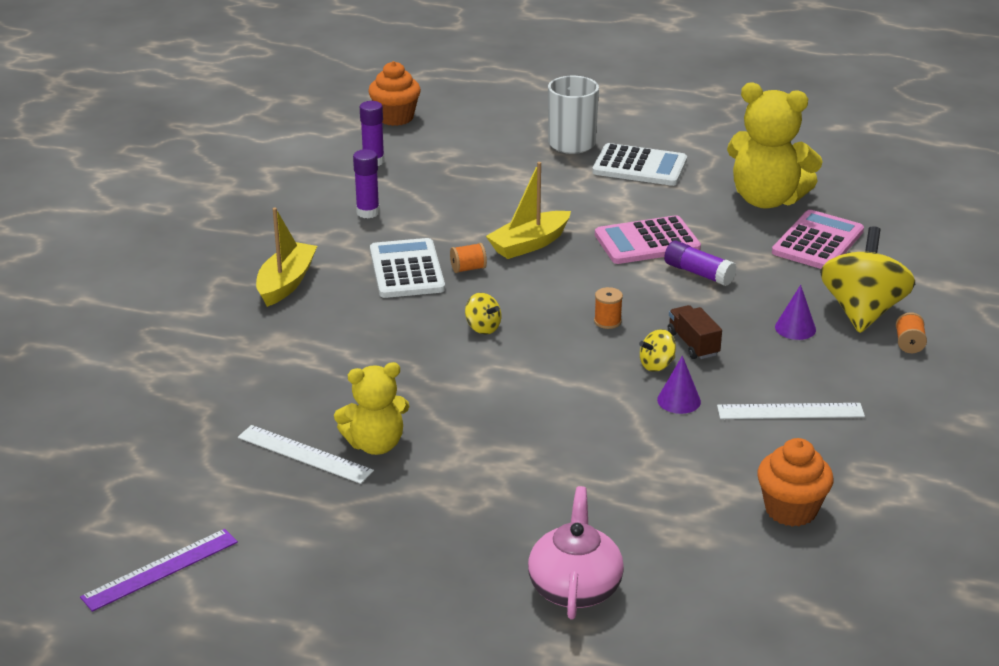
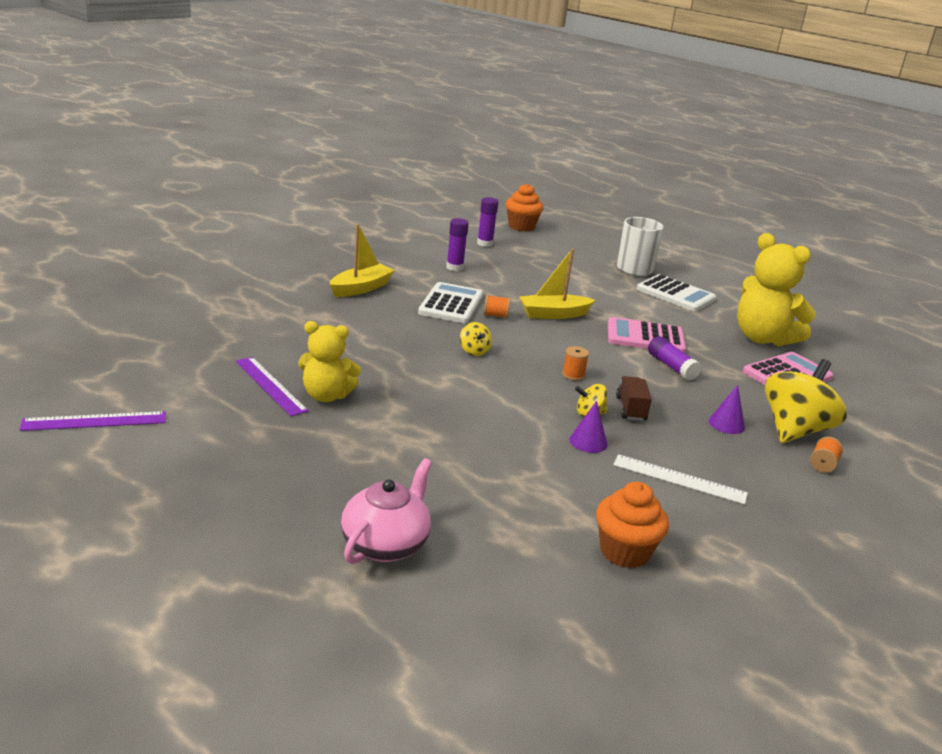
camera: 20 degrees right, 5 degrees down
white ruler [238,425,374,484] -> purple ruler [236,357,309,416]

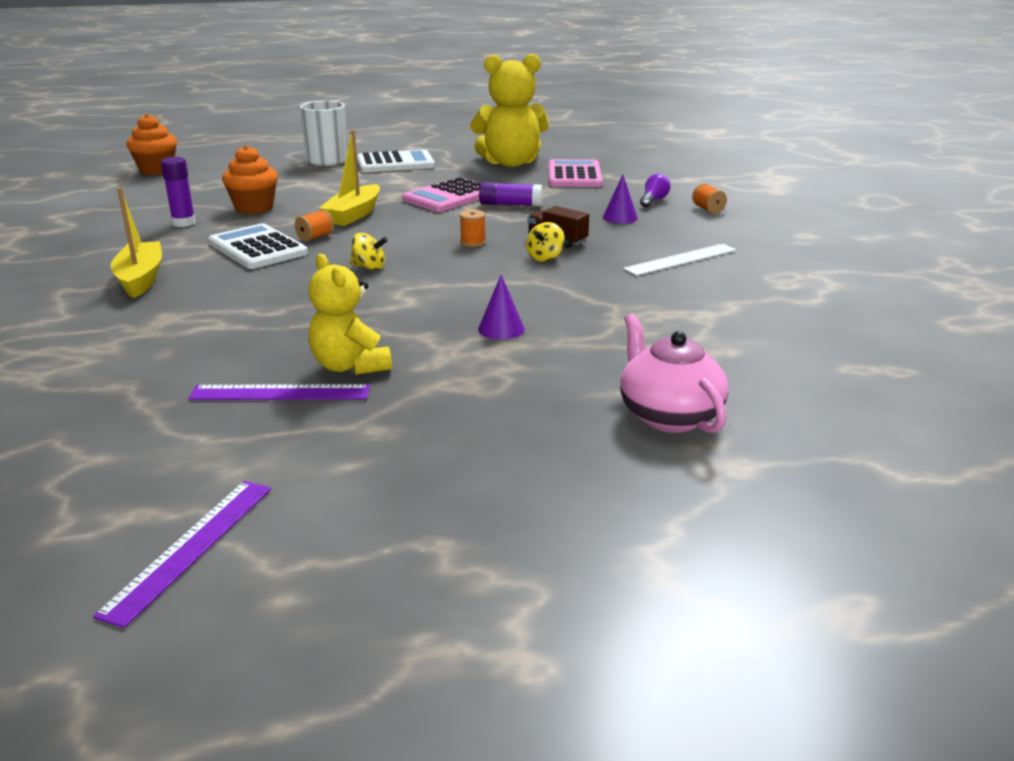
camera: 50 degrees left, 0 degrees up
yellow teddy bear [298,321,361,402] -> yellow teddy bear turned 105 degrees clockwise [308,254,392,375]
purple glue stick [477,197,498,247] -> none
purple cone [570,401,608,453] -> purple cone moved to [478,275,525,340]
orange cupcake [596,482,669,568] -> orange cupcake moved to [222,145,278,214]
yellow spinning top [765,359,847,443] -> purple light bulb [640,174,670,207]

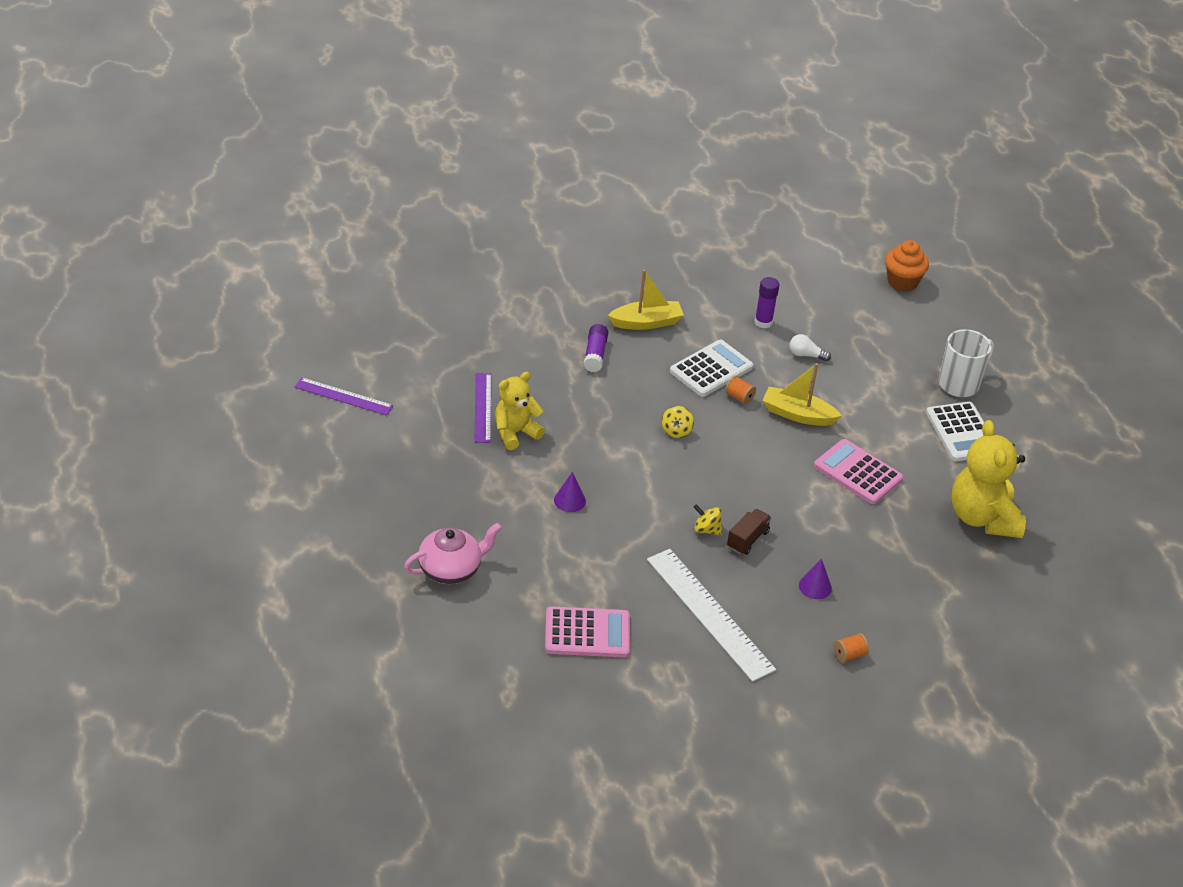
camera: 85 degrees right, 15 degrees up
orange cupcake [222,145,278,214] -> white light bulb [790,334,831,361]
orange spool [460,210,486,247] -> none
purple glue stick [479,182,543,206] -> purple glue stick moved to [584,324,608,372]
pink calculator [549,159,603,187] -> pink calculator moved to [545,606,630,657]
white ruler [623,244,736,276] -> white ruler [647,549,776,682], size x1.65
purple light bulb [640,174,670,207] -> none

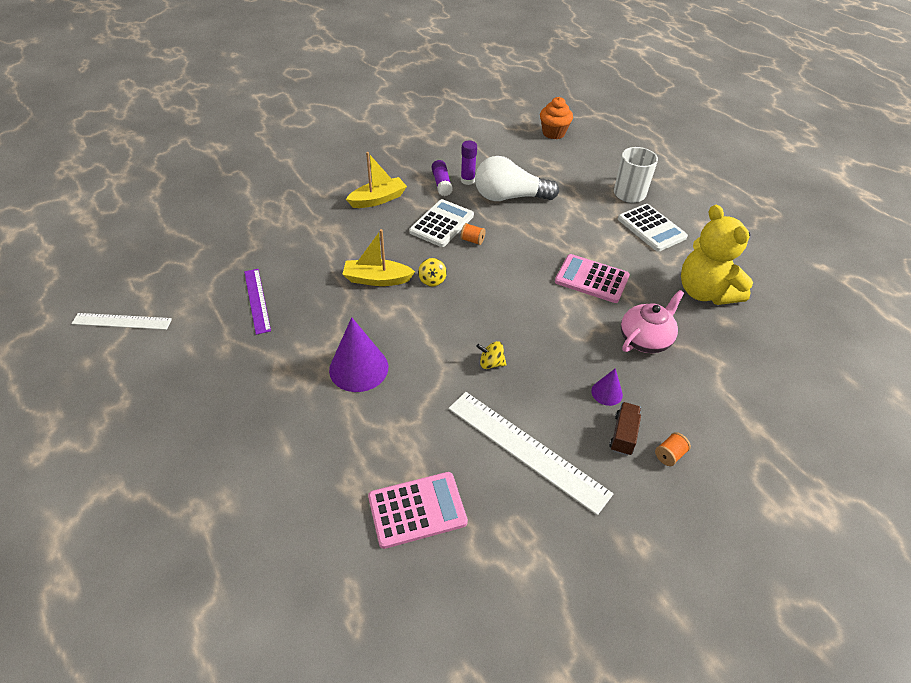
camera: 15 degrees left, 5 degrees up
purple ruler [295,377,393,416] -> white ruler [71,313,172,330]
pink teapot [404,522,502,584] -> pink teapot moved to [621,290,684,353]
yellow teddy bear [495,372,545,450] -> none
purple cone [554,472,586,512] -> purple cone [329,317,388,392], size x1.93
purple glue stick [584,324,608,372] -> purple glue stick moved to [432,160,452,196]
brown truck [727,509,771,555] -> brown truck moved to [609,402,641,456]
yellow boat [762,363,842,426] -> yellow boat moved to [342,229,415,286]
white light bulb [790,334,831,361] -> white light bulb [475,156,559,201], size x2.44

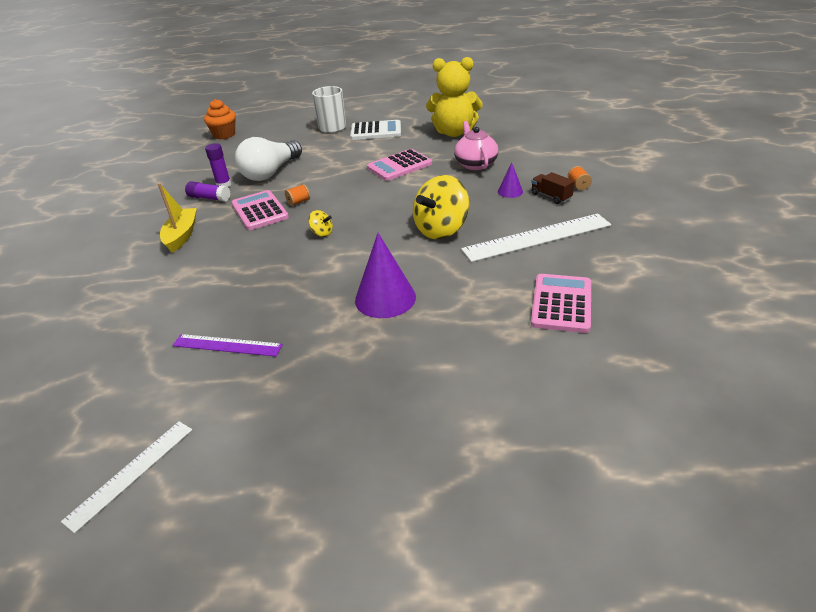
camera: 55 degrees left, 10 degrees down
yellow boat [342,229,415,286] -> none
white calculator [409,199,474,247] -> pink calculator [231,190,289,230]
yellow spinning top [476,341,507,369] -> yellow spinning top [413,175,469,239], size x2.21

